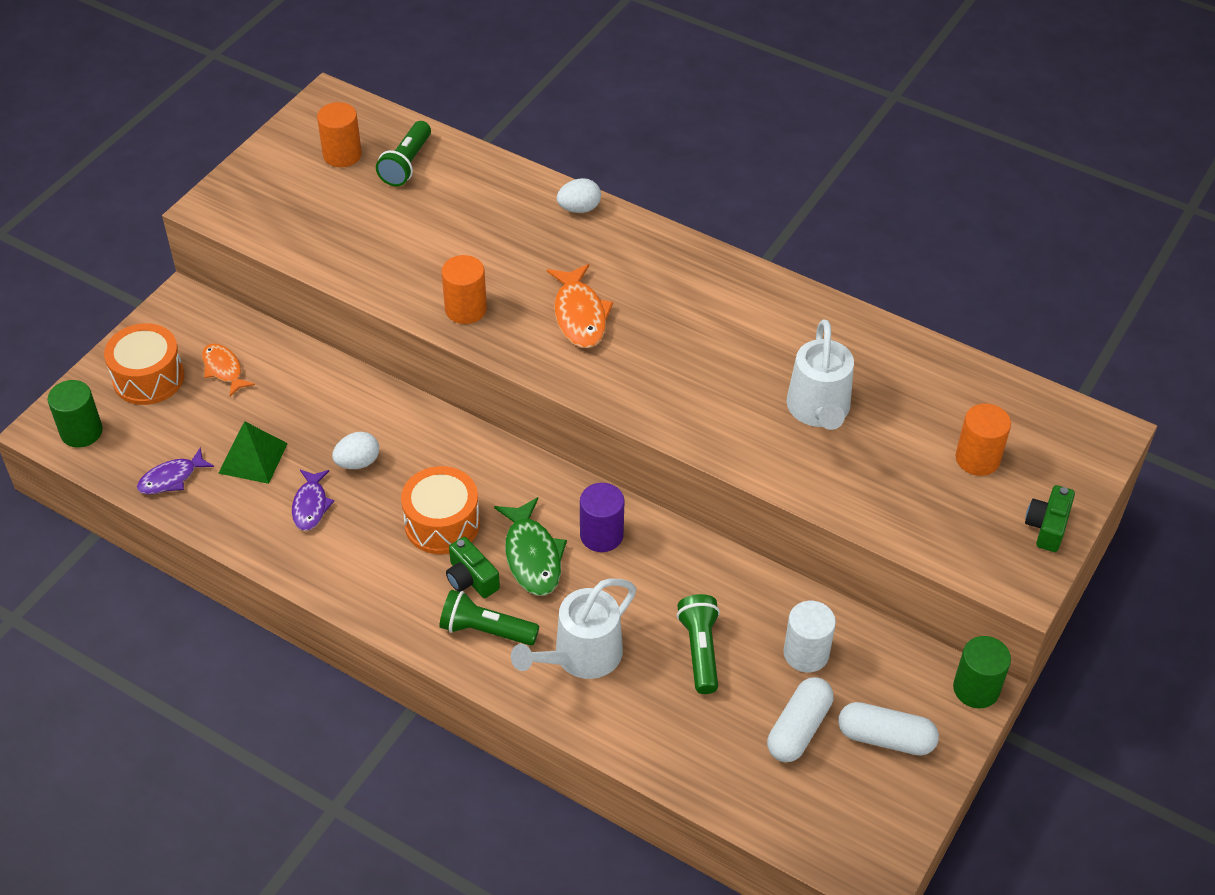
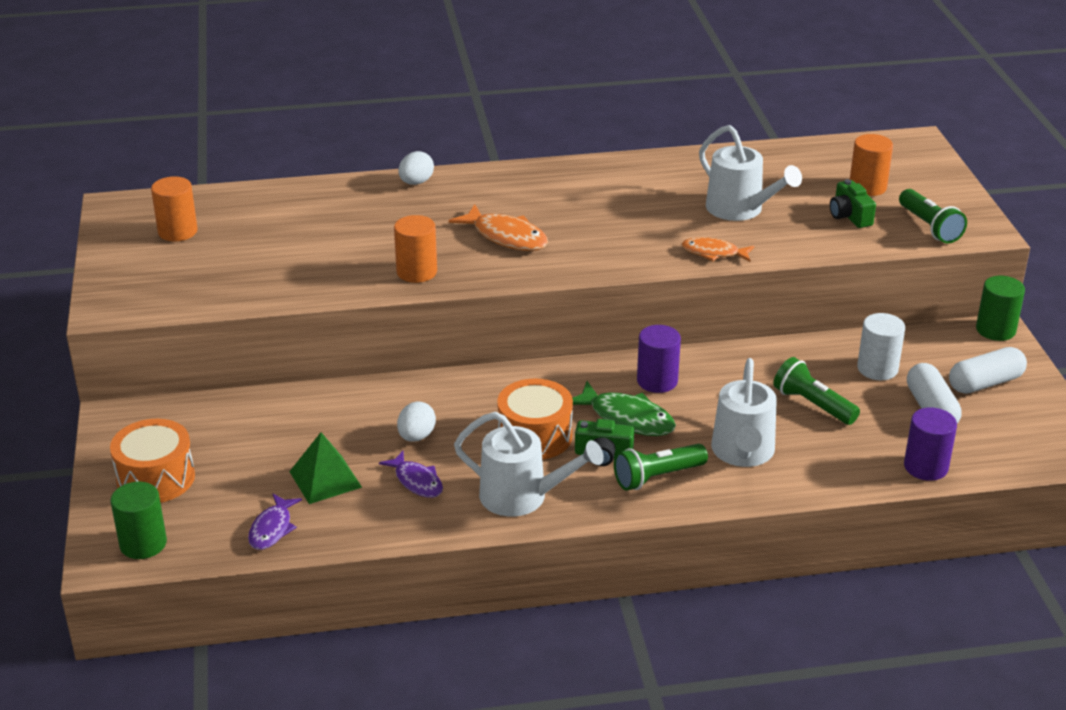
camera: 40 degrees left, 15 degrees down
orange fish [202,343,255,396] -> orange fish moved to [681,237,754,261]
green flashlight [376,121,431,186] -> green flashlight moved to [899,189,967,244]
green camera [1025,485,1075,552] -> green camera moved to [830,179,876,228]
none -> white watering can [454,412,604,517]
none -> purple cylinder [904,407,957,481]

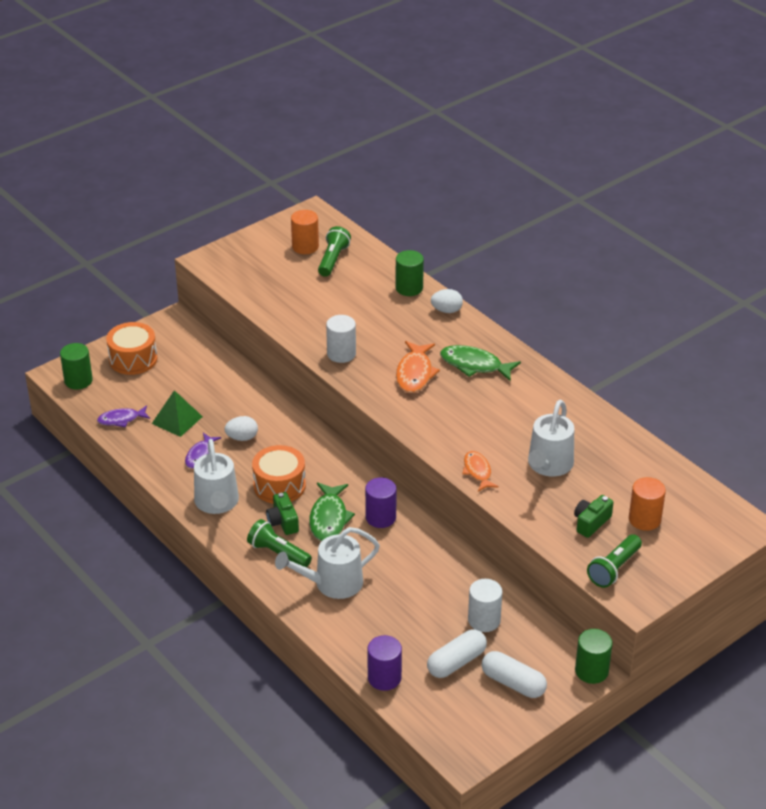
camera: 60 degrees right, 5 degrees up
orange cylinder [394,215,437,283] -> white cylinder [326,315,356,363]
green flashlight [773,357,860,425] -> green flashlight moved to [318,226,351,277]
none -> green cylinder [395,250,424,296]
none -> green fish [440,345,521,382]

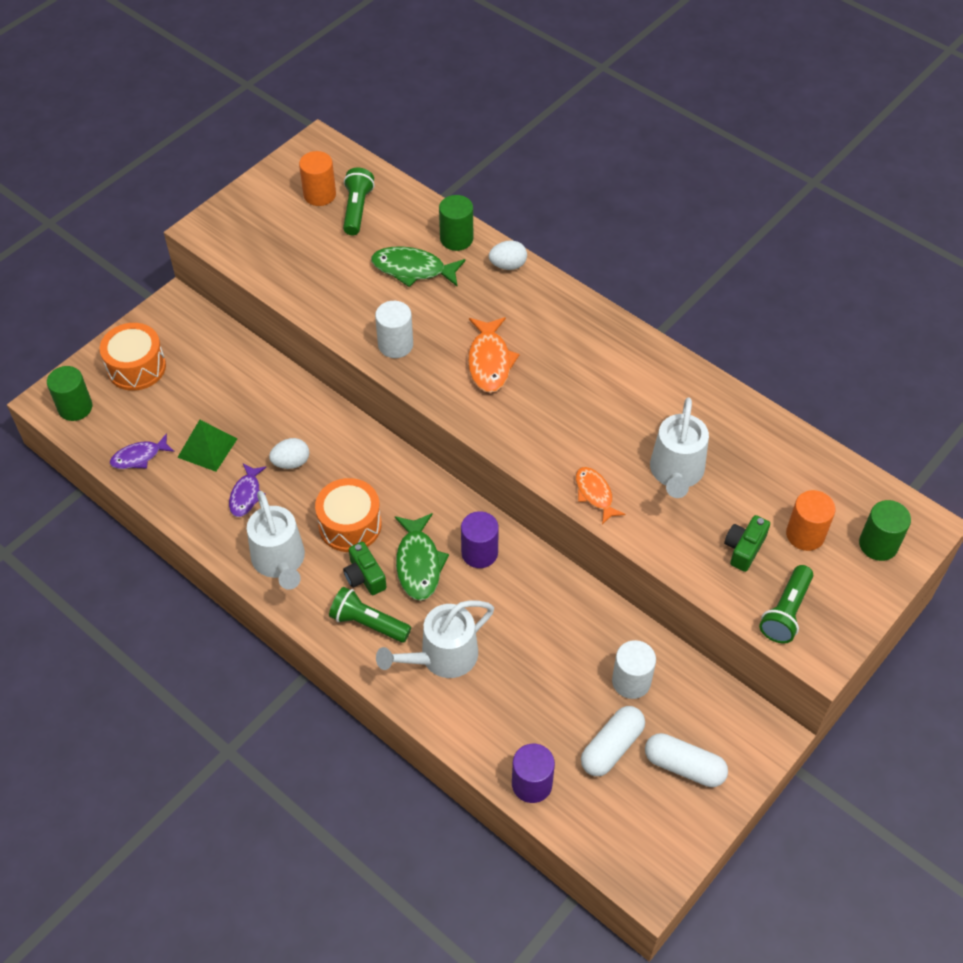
camera: 10 degrees left, 15 degrees up
green fish [440,345,521,382] -> green fish moved to [371,246,465,287]
green cylinder [575,629,613,684] -> green cylinder moved to [859,500,911,561]

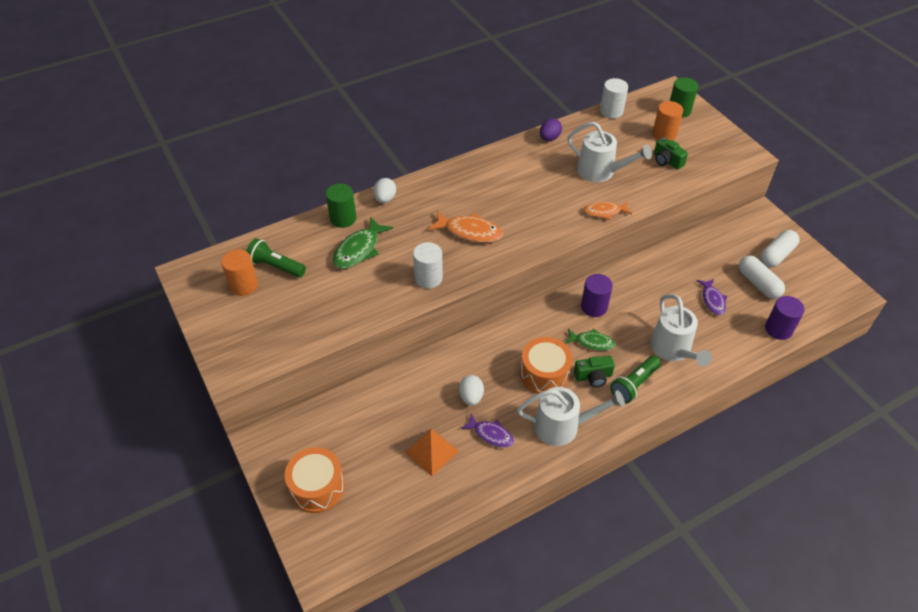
camera: 70 degrees left, 5 degrees down
green cylinder [47,366,92,421] -> none
purple fish [110,433,175,469] -> purple fish moved to [697,279,727,315]
green pyramid [177,420,238,472] -> orange pyramid [405,428,458,476]
green fish [395,513,449,601] -> green fish [565,329,616,351], size x0.66
white cylinder [612,640,656,699] -> white cylinder moved to [600,78,628,119]
green flashlight [759,565,813,644] -> none
none -> purple egg [540,118,562,141]

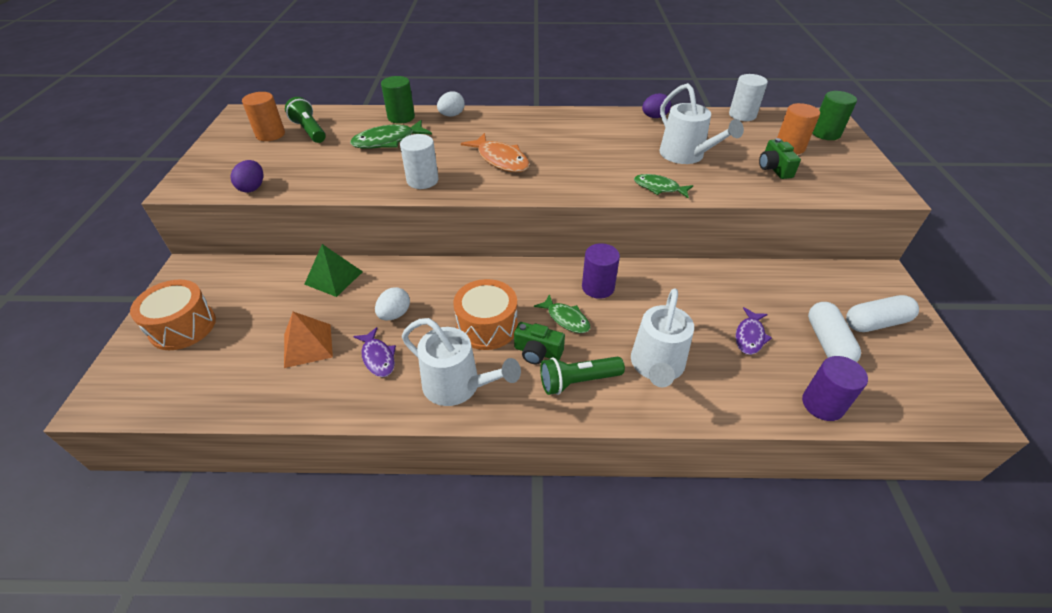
camera: 30 degrees right, 5 degrees down
orange fish [584,201,632,220] -> green fish [634,174,693,198]
none -> purple egg [230,160,263,193]
none -> green pyramid [304,244,363,297]

